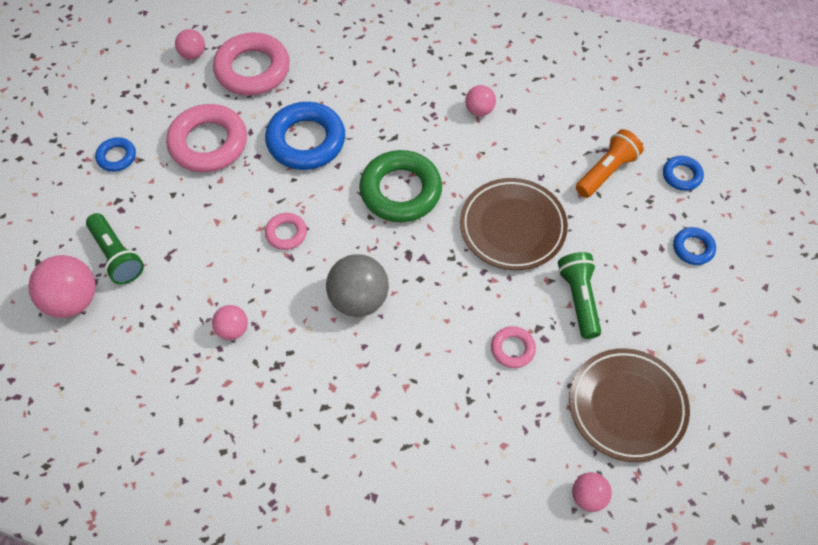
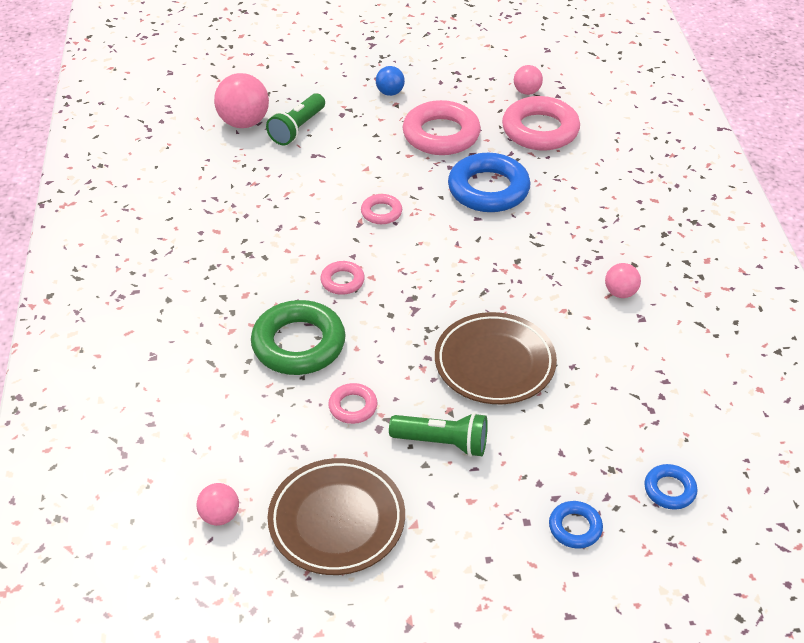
camera: 65 degrees right, 15 degrees down
blue ring [95,137,136,172] -> blue ball [376,66,405,96]
pink ball [212,305,248,340] -> none
grey ball [326,254,389,317] -> pink ring [320,261,365,295]
green ring [359,150,442,222] -> green ring moved to [251,300,346,375]
green flashlight [558,252,601,339] -> green flashlight turned 45 degrees clockwise [389,412,488,457]
orange flashlight [576,129,644,198] -> none

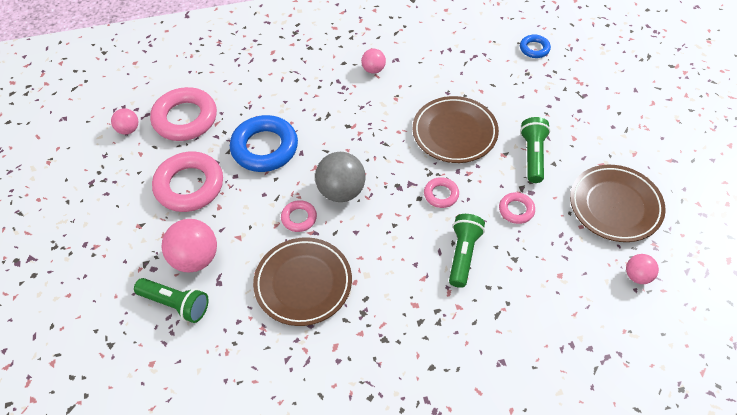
camera: 95 degrees left, 10 degrees up
pink ball [214,73,269,128] -> pink ball moved to [162,219,217,273]
green ring [251,300,346,375] -> green flashlight [449,214,485,288]
pink ring [320,261,365,295] -> pink ring moved to [424,177,459,208]
blue ball [376,66,405,96] -> none
blue ring [549,501,603,549] -> none
none -> brown plate [253,237,352,326]
none -> grey ball [315,152,366,202]

